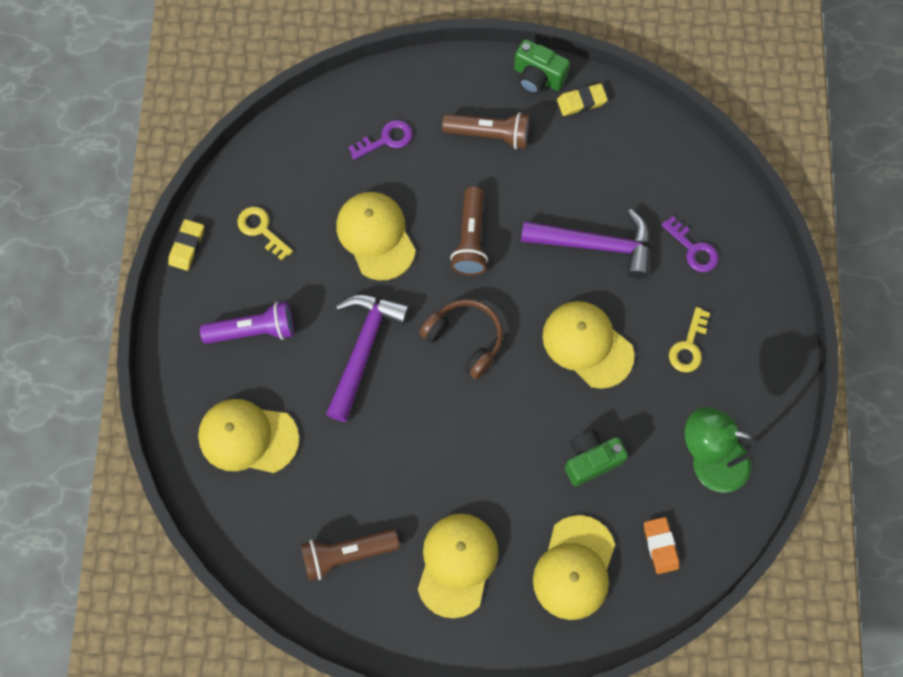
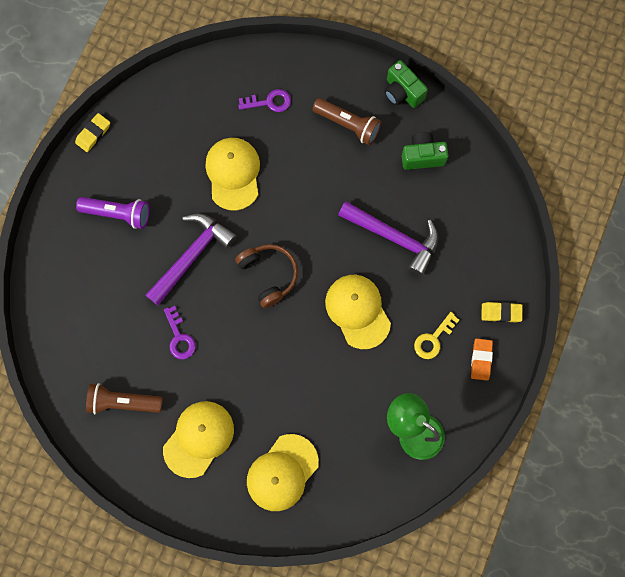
camera: 20 degrees right, 5 degrees up
yellow cap [198,399,299,473] -> none
yellow key [237,207,293,261] -> none
brown flashlight [450,187,488,275] -> none
yellow eraser [557,83,608,116] -> yellow eraser moved to [481,302,523,322]
green camera [565,430,628,487] -> green camera moved to [402,132,449,170]
orange eraser [644,517,679,574] -> orange eraser moved to [471,339,493,381]
purple key [661,216,719,272] -> purple key moved to [164,306,196,360]

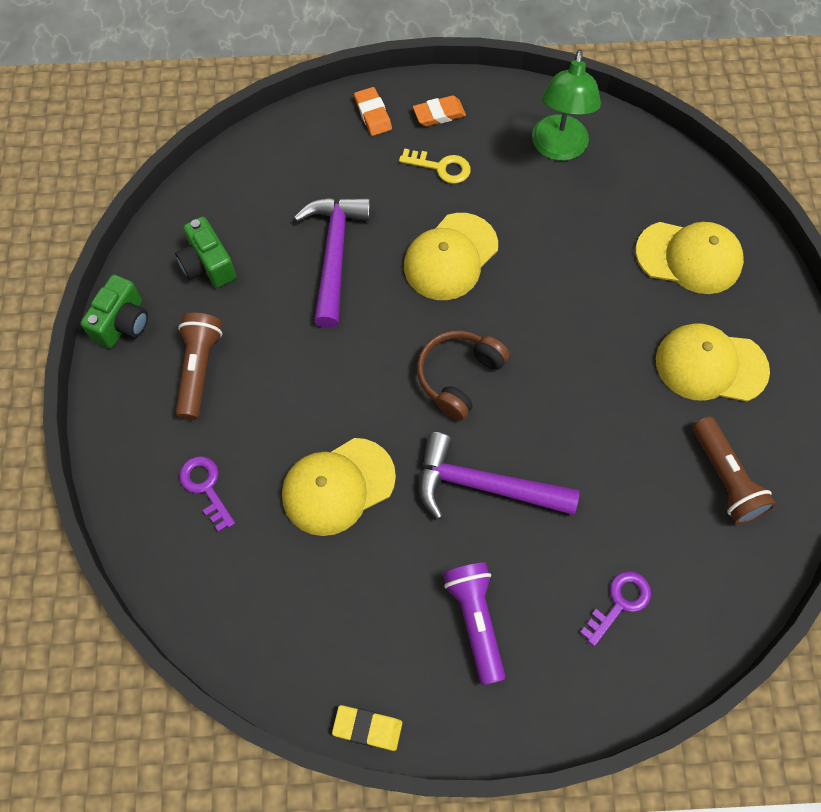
camera: 115 degrees left, 10 degrees down
purple key [164,306,196,360] -> purple key moved to [580,571,651,646]
yellow eraser [481,302,523,322] -> orange eraser [354,87,392,136]

